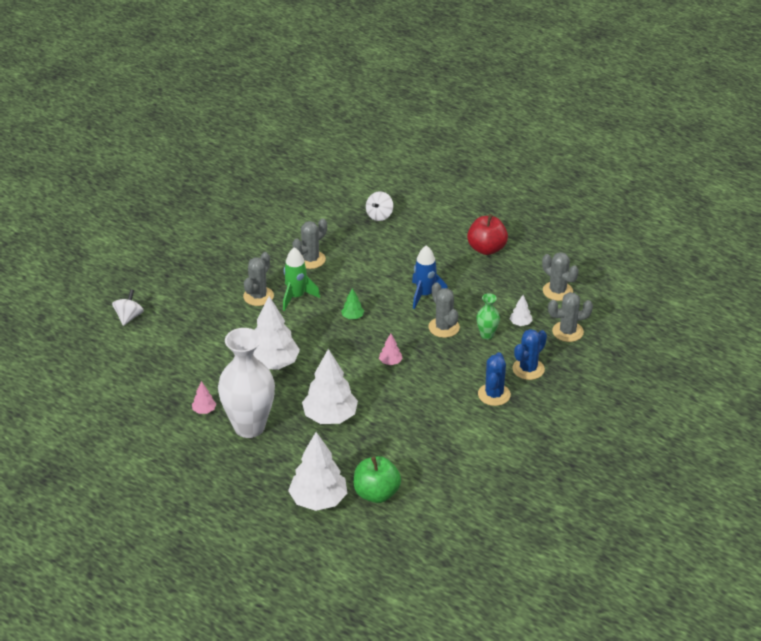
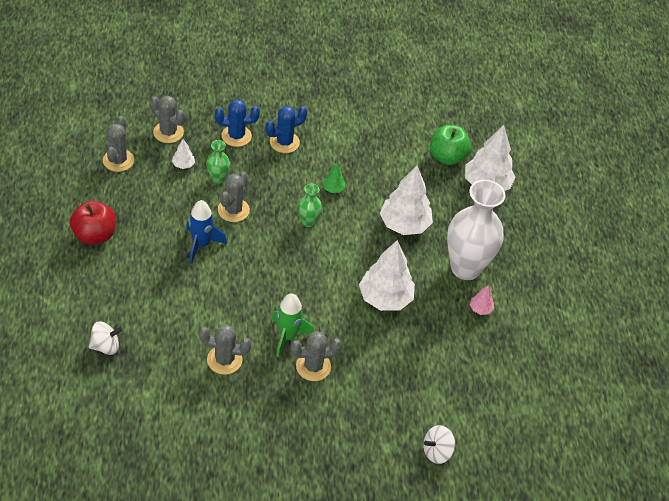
camera: 135 degrees left, 10 degrees up
green tree [341,288,364,319] -> green tree moved to [322,163,345,193]
pink tree [379,333,403,365] -> green vase [298,184,322,227]

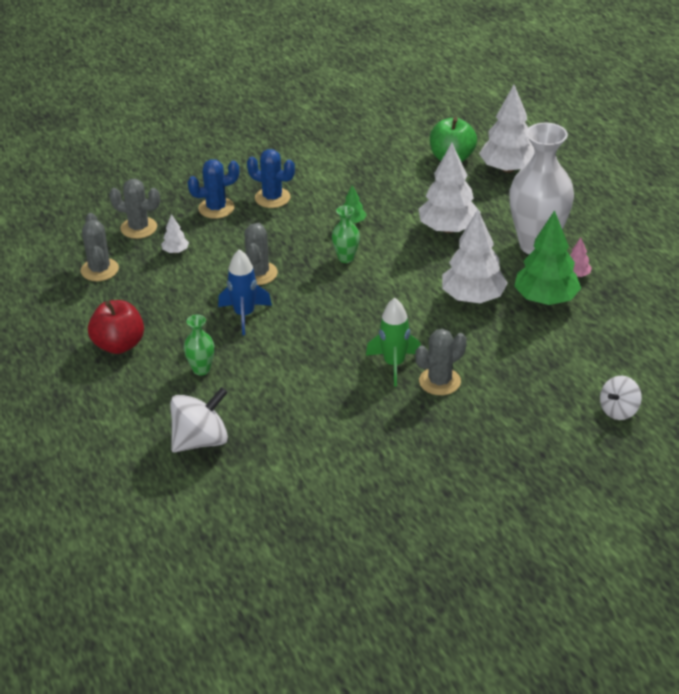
camera: 15 degrees left, 10 degrees down
white spinning top [89,322,123,355] -> white spinning top [170,387,228,453], size x1.56
grey cactus [199,324,251,375] -> none
green vase [206,140,230,184] -> green vase moved to [184,315,214,375]
blue cactus [265,106,308,153] -> blue cactus turned 75 degrees clockwise [247,149,295,208]
none -> green tree [514,210,581,305]

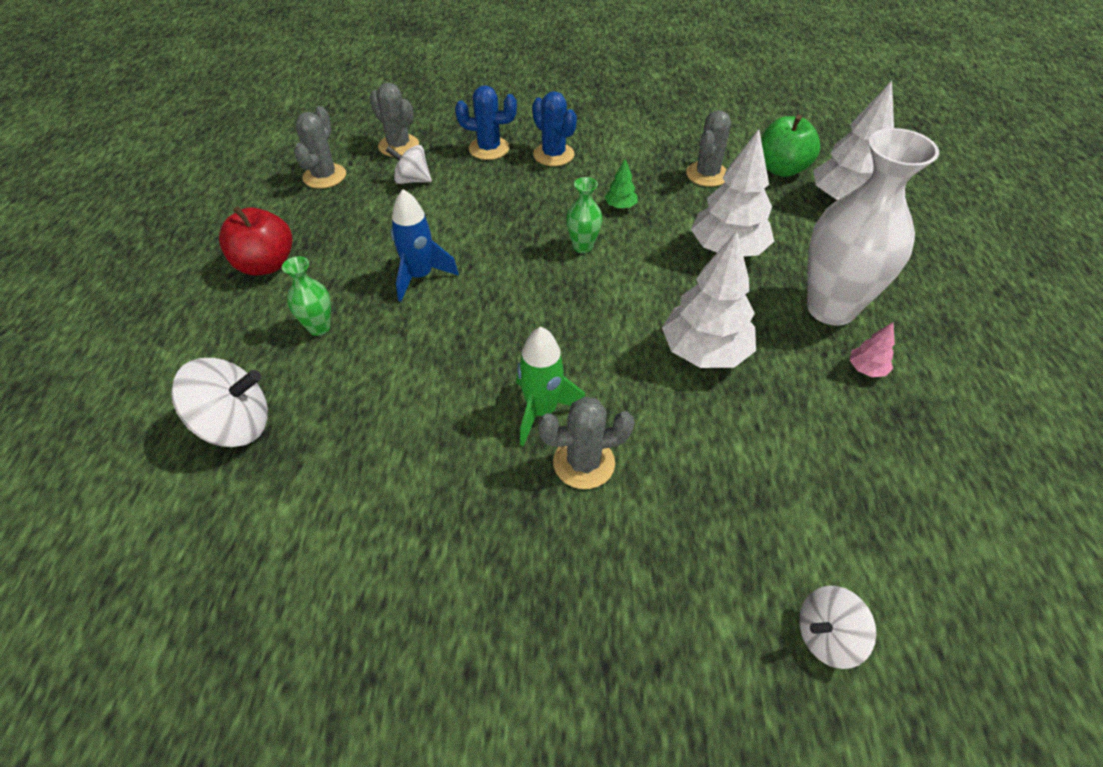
camera: 25 degrees right, 10 degrees up
white tree [161,214,189,253] -> white spinning top [386,145,432,184]
grey cactus [244,223,278,285] -> grey cactus moved to [686,110,731,187]
green tree [514,210,581,305] -> none

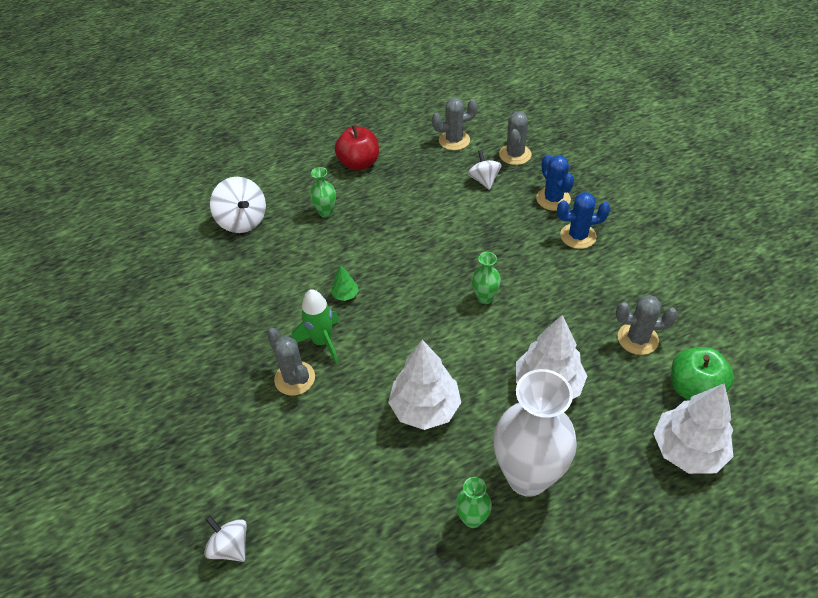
camera: 65 degrees right, 0 degrees up
blue rocket [391,189,459,302] -> none
blue cactus [532,91,577,166] -> blue cactus turned 60 degrees clockwise [557,192,610,249]
green tree [604,158,638,209] -> green tree moved to [331,265,359,301]
pink tree [850,322,895,377] -> green vase [456,477,492,528]

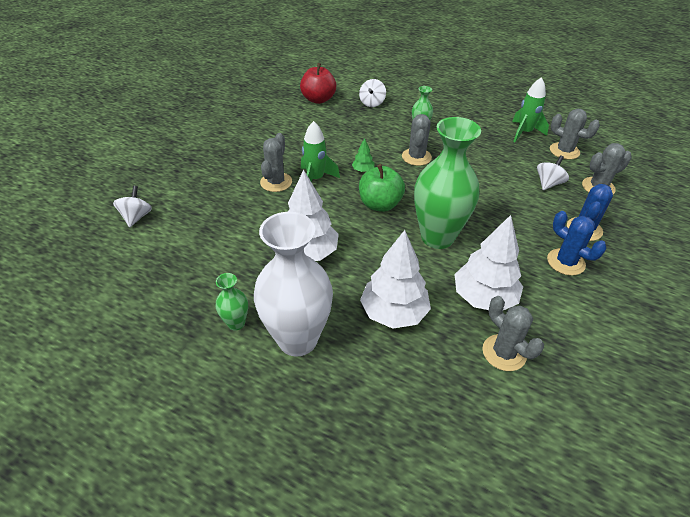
camera: 50 degrees right, 5 degrees down
white spinning top [210,177,266,233] -> white spinning top [359,79,386,107], size x0.64
red apple [335,124,379,171] -> red apple moved to [300,63,336,104]
green vase [472,252,501,304] -> green vase [414,117,481,249], size x2.25
white tree [654,383,733,474] -> white tree moved to [454,215,523,310]
green apple [671,347,734,400] -> green apple moved to [359,164,405,212]
none -> grey cactus [402,114,432,166]
none -> green rocket [512,77,549,142]

